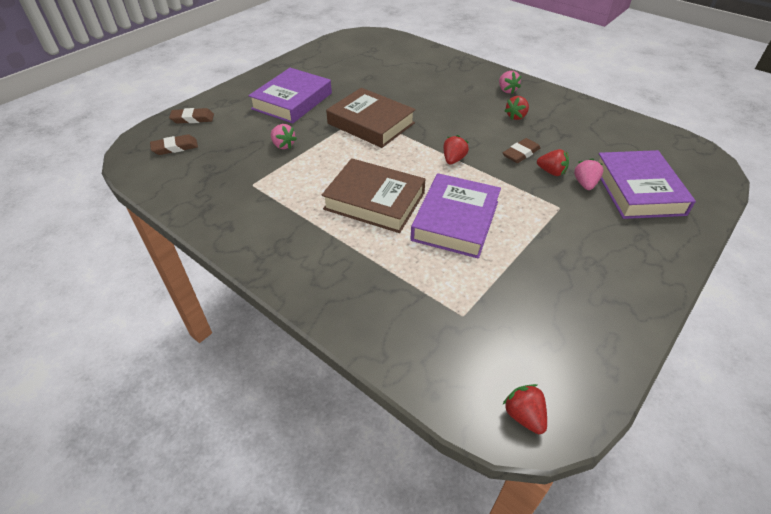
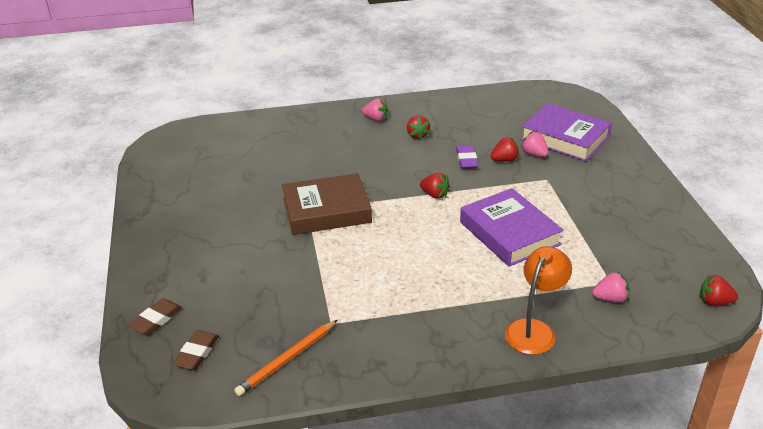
camera: 50 degrees left, 10 degrees down
purple book [248,68,332,124] -> none
pink strawberry [271,124,297,149] -> pink strawberry moved to [592,272,629,303]
brown book [321,158,426,233] -> none
red strawberry [443,135,469,164] -> red strawberry turned 150 degrees clockwise [420,173,450,199]
brown eraser [503,138,540,163] -> purple eraser [456,145,478,169]
none -> orange pencil [234,320,337,396]
none -> orange lamp [505,246,572,355]

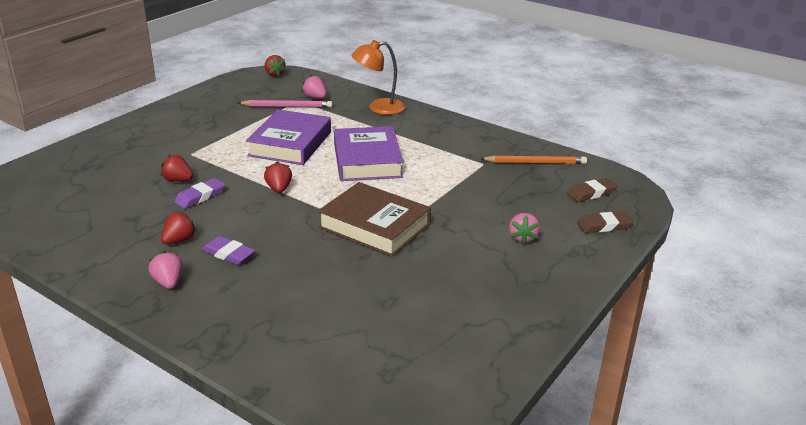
camera: 135 degrees left, 5 degrees down
purple book [521,103,612,162] -> purple book moved to [334,126,403,181]
pink strawberry [521,131,549,157] -> pink strawberry moved to [509,213,540,245]
none -> purple eraser [202,236,256,265]
none -> pink pencil [238,100,333,108]

